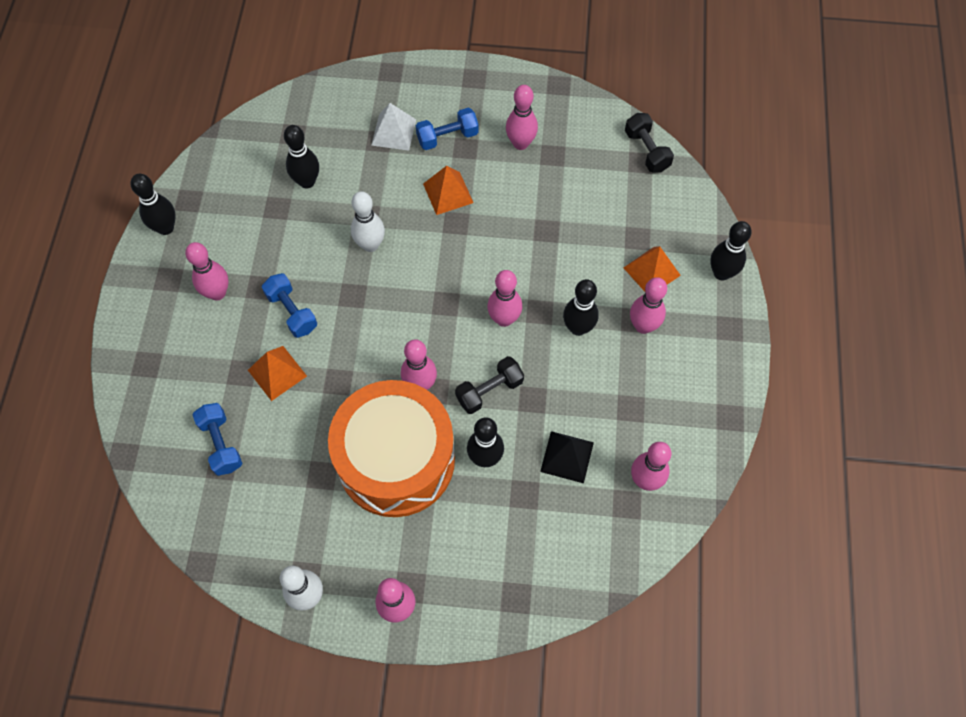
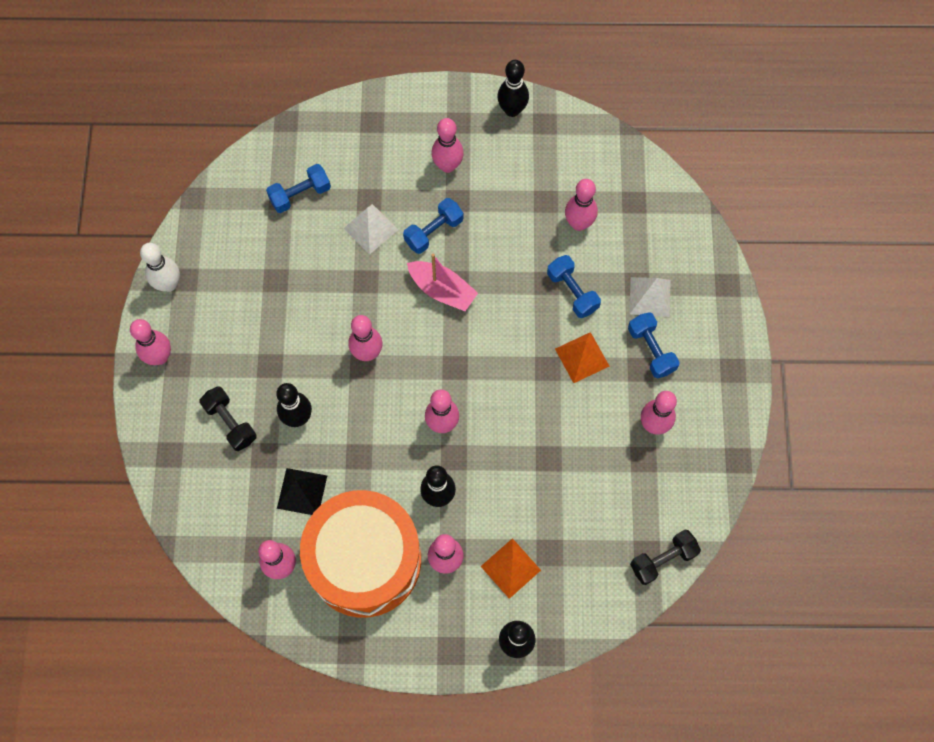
camera: 85 degrees right, 5 degrees up
orange pyramid [248,346,307,401] -> white pyramid [343,204,399,254]
black bowling pin [284,125,319,189] -> pink bowling pin [565,179,598,231]
orange drum [328,380,455,517] -> orange drum moved to [300,490,421,618]
white bowling pin [351,191,385,252] -> none
black dumbbell [455,356,524,414] -> black dumbbell moved to [199,386,257,451]
none -> pink boat [407,253,478,311]
none -> blue dumbbell [547,255,601,318]

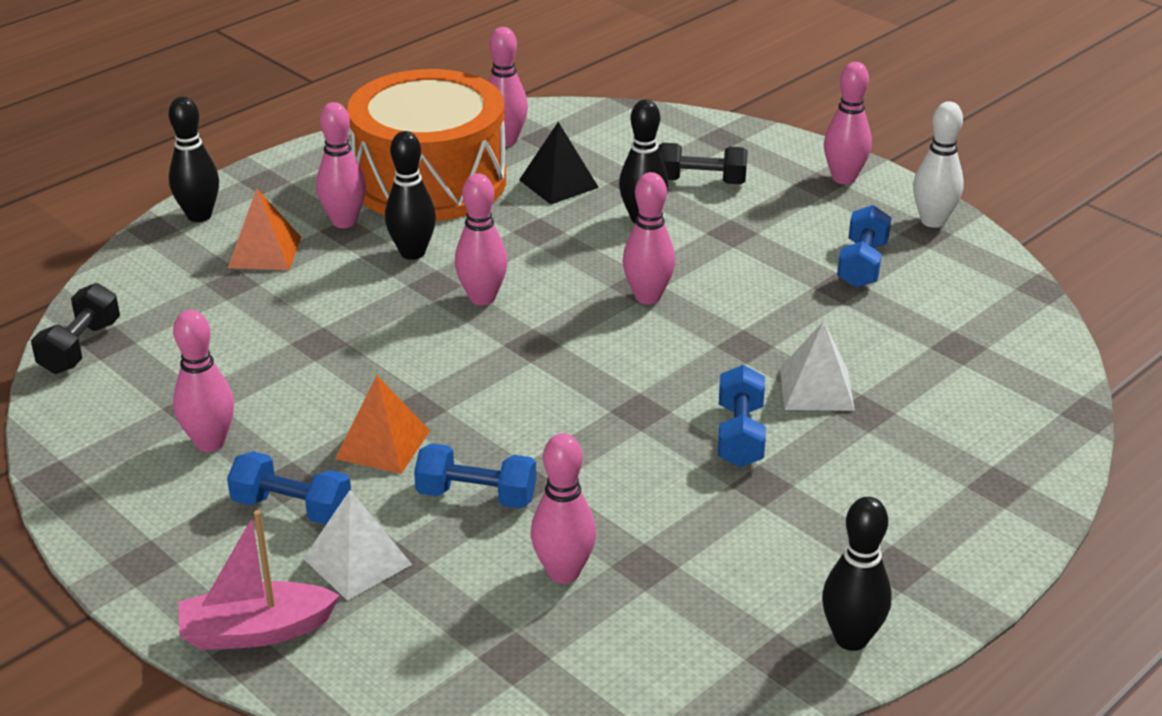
camera: 135 degrees right, 35 degrees down
blue dumbbell [266,164,331,213] -> blue dumbbell moved to [837,205,892,288]
pink boat [407,253,478,311] -> pink boat moved to [179,510,340,650]
pink bowling pin [431,118,464,173] -> none

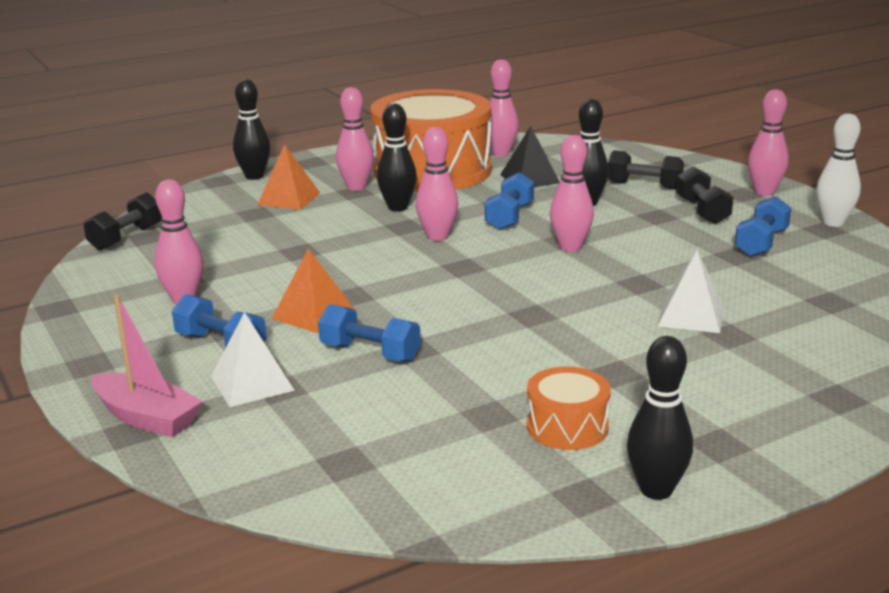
camera: 15 degrees right, 10 degrees down
pink boat [179,510,340,650] -> pink boat turned 150 degrees counterclockwise [91,295,203,437]
pink bowling pin [531,433,596,584] -> none
blue dumbbell [718,365,766,467] -> blue dumbbell moved to [485,172,534,230]
none -> orange drum [527,366,611,450]
none -> black dumbbell [676,166,734,224]

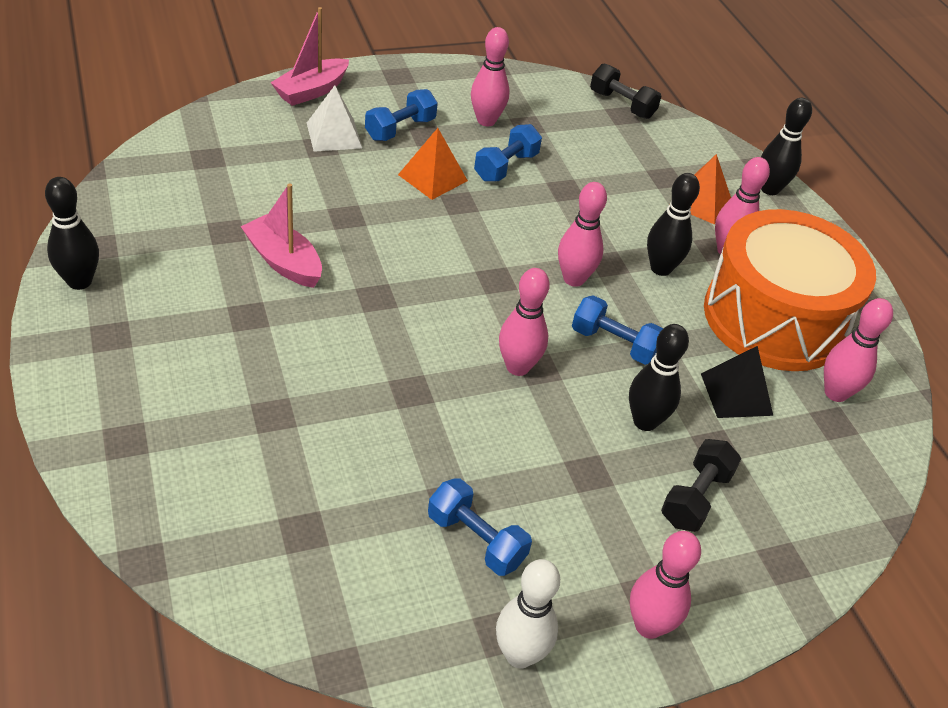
camera: 95 degrees right, 20 degrees up
blue dumbbell [318,304,421,363] -> blue dumbbell moved to [474,124,542,182]
orange drum [527,366,611,450] -> none
white pyramid [658,250,724,333] -> none
black dumbbell [676,166,734,224] -> none
none -> pink boat [240,183,322,288]

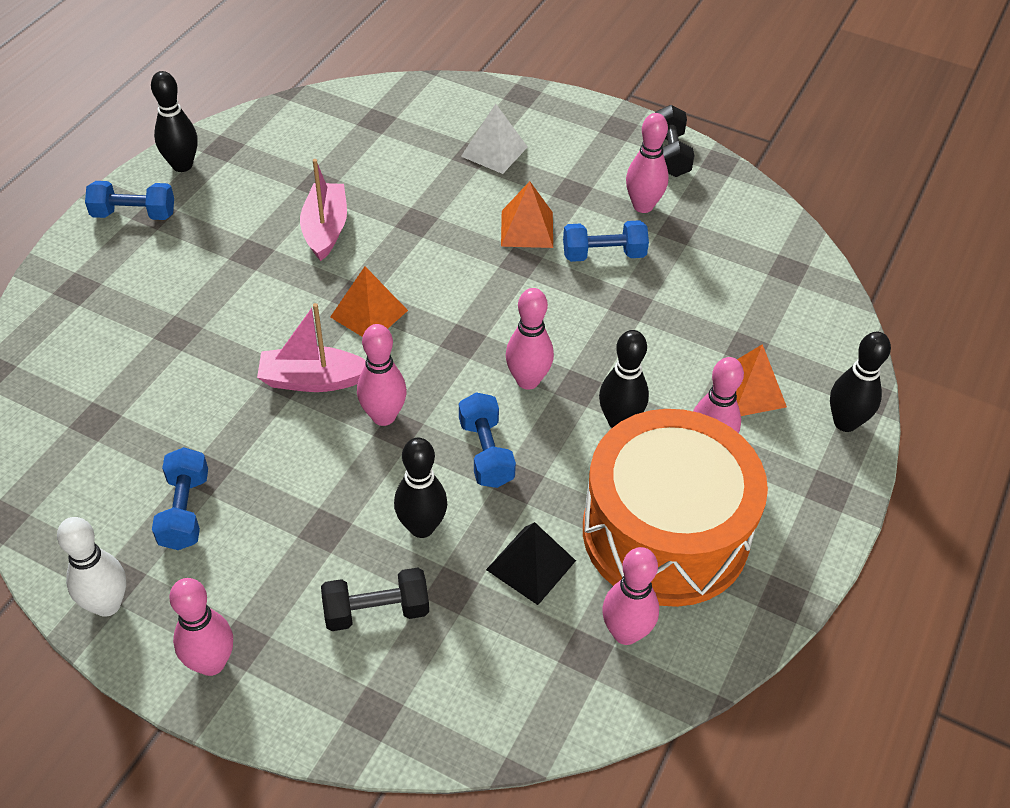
camera: 50 degrees right, 5 degrees up
pink boat [270,7,349,106] -> pink boat moved to [257,303,366,392]
blue dumbbell [365,89,438,141] -> blue dumbbell moved to [85,181,174,220]
black dumbbell [590,63,661,119] -> black dumbbell moved to [655,105,694,177]
none -> orange pyramid [330,267,408,337]

